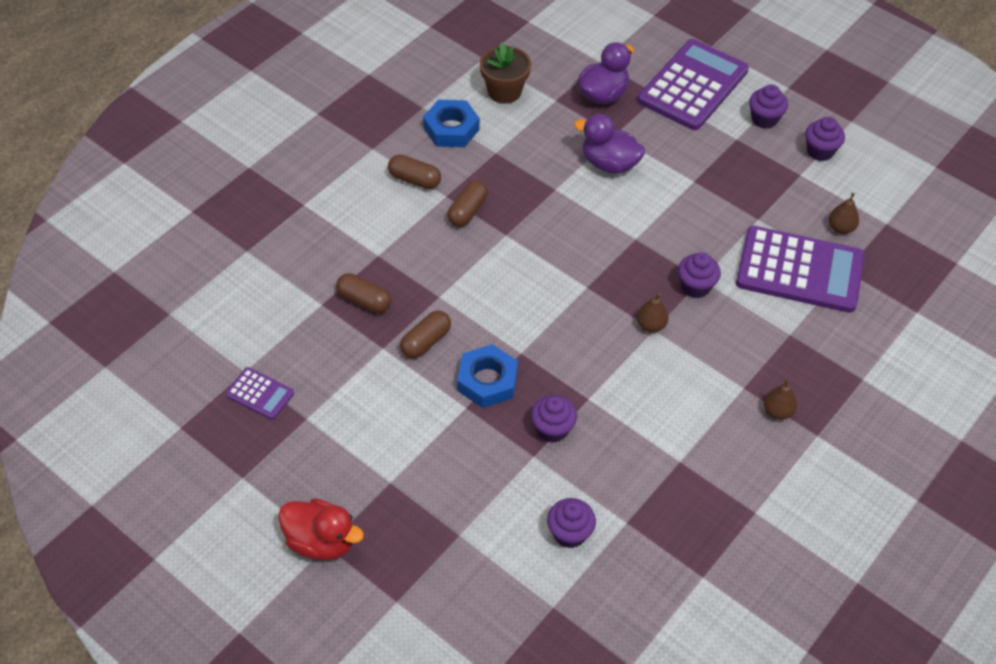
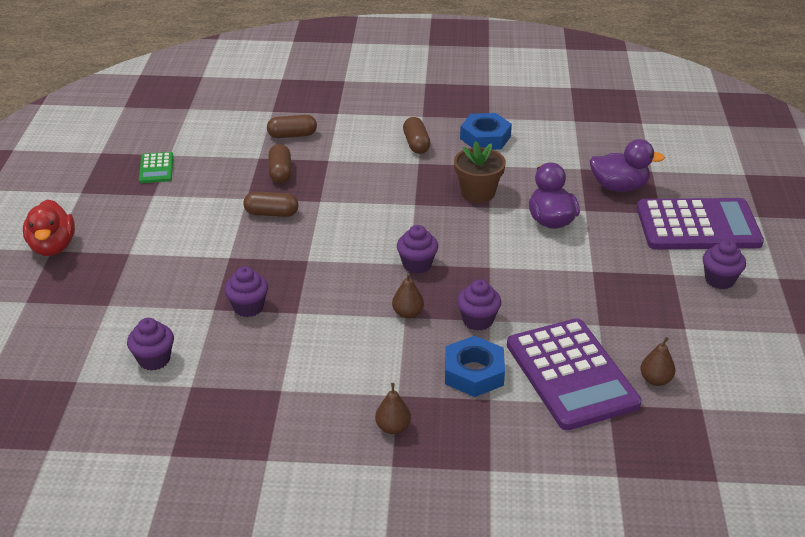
camera: 55 degrees right, 15 degrees down
purple calculator [225,367,294,420] -> green calculator [139,152,173,183]
brown capsule [447,180,488,227] -> brown capsule moved to [267,115,317,138]
blue nut [457,344,518,408] -> blue nut moved to [445,336,505,397]
brown flower pot [480,42,531,104] -> brown flower pot moved to [454,141,506,203]
purple cupcake [805,117,845,161] -> purple cupcake moved to [397,225,438,274]

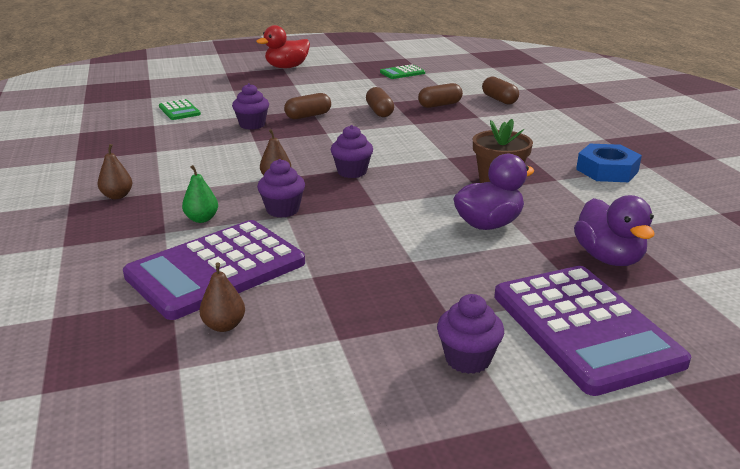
camera: 70 degrees right, 10 degrees down
purple cupcake [127,318,174,371] -> green calculator [159,99,201,120]
brown capsule [403,117,431,154] -> brown capsule moved to [284,93,331,119]
blue nut [445,336,505,397] -> green pear [182,165,218,223]

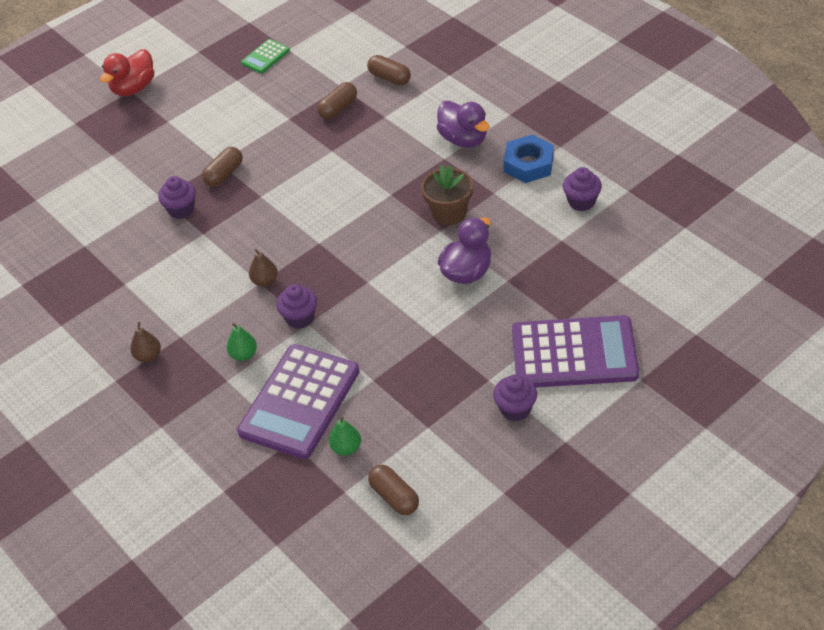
camera: 20 degrees left, 20 degrees up
green calculator [159,99,201,120] -> none
brown pear [199,262,245,332] -> green pear [329,416,361,456]
purple cupcake [331,125,373,178] -> purple cupcake moved to [563,167,602,211]
brown capsule [366,87,394,117] -> brown capsule moved to [368,465,419,515]
purple calculator [494,266,691,396] -> purple calculator turned 45 degrees counterclockwise [512,315,639,388]
purple duck [574,195,655,266] -> purple duck moved to [437,100,489,148]

